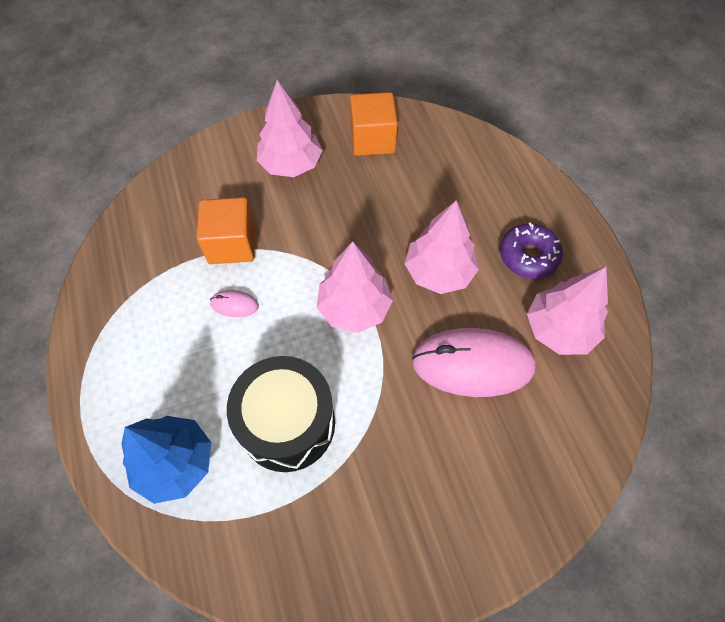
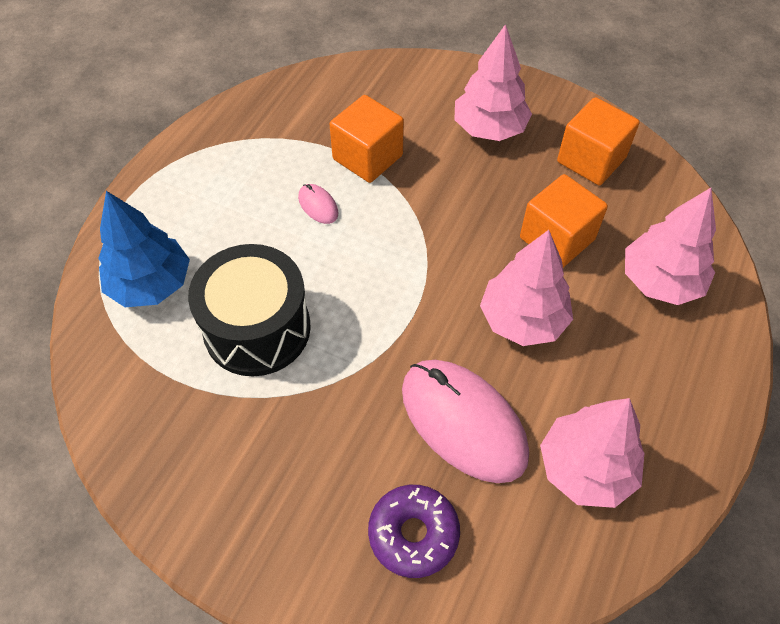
camera: 45 degrees right, 5 degrees down
pink tree [317,241,393,333] -> pink tree moved to [625,188,716,305]
purple donut [500,222,563,279] -> purple donut moved to [368,485,460,578]
none -> orange cube [520,174,608,268]

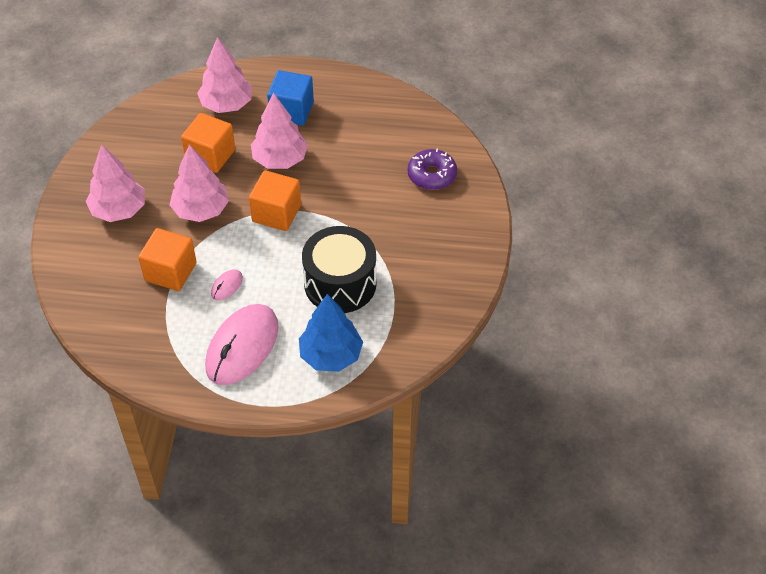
camera: 110 degrees left, 5 degrees down
pink mouse [402,360,529,483] -> pink mouse moved to [205,304,278,385]
pink tree [540,398,644,508] -> pink tree moved to [169,144,229,222]
orange cube [557,97,640,185] -> orange cube moved to [249,170,301,231]
none -> blue cube [267,70,314,126]

